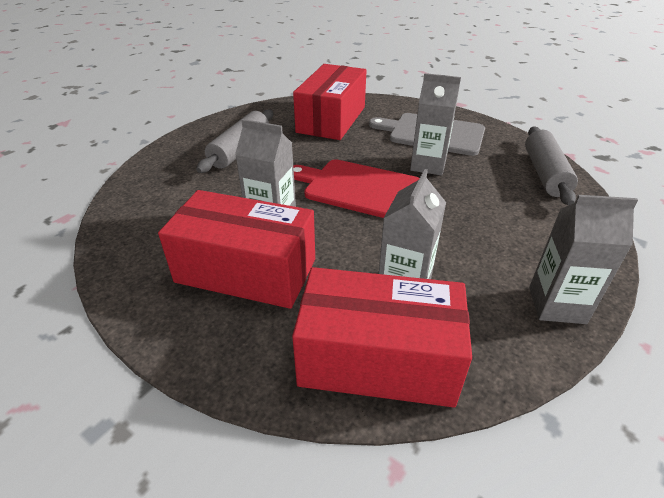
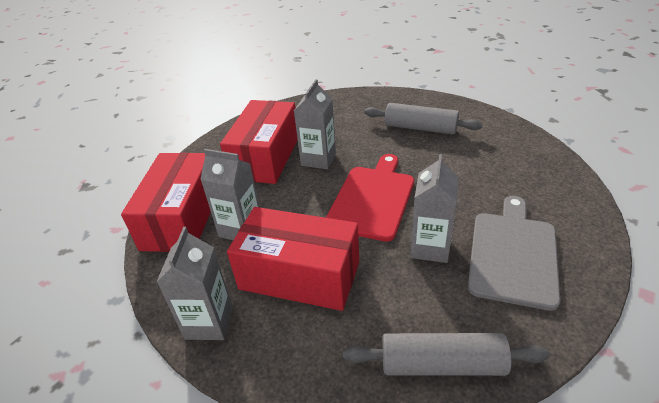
camera: 90 degrees right, 0 degrees up
red box [293,64,367,140] -> red box moved to [227,207,359,311]

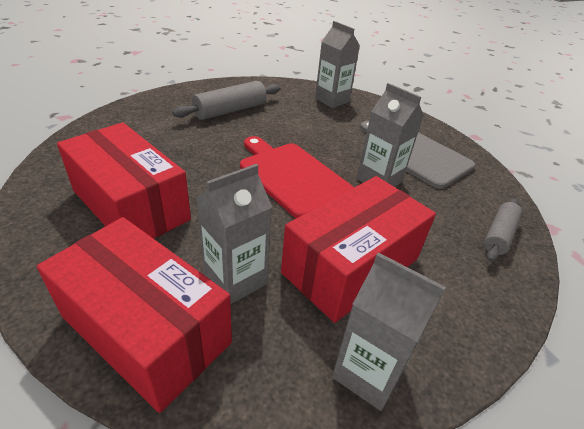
camera: 65 degrees left, 0 degrees up
grey carton [294,79,336,169] -> grey carton moved to [315,21,360,108]
grey rolling pin [343,333,550,376] -> grey rolling pin [484,198,522,262], size x0.66

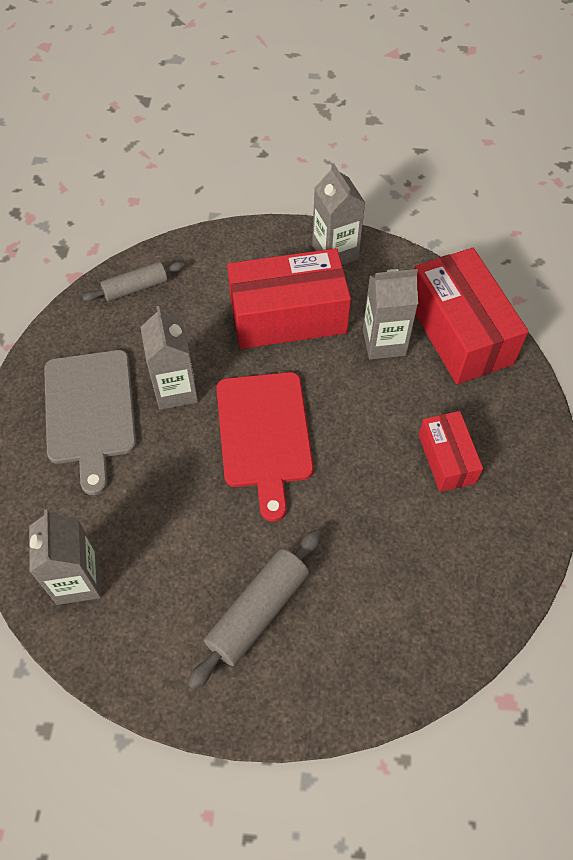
camera: 145 degrees left, 20 degrees up
red box [57,122,191,239] -> red box [419,411,483,492], size x0.55
grey rolling pin [172,81,281,120] -> grey rolling pin turned 45 degrees counterclockwise [188,530,322,690]

